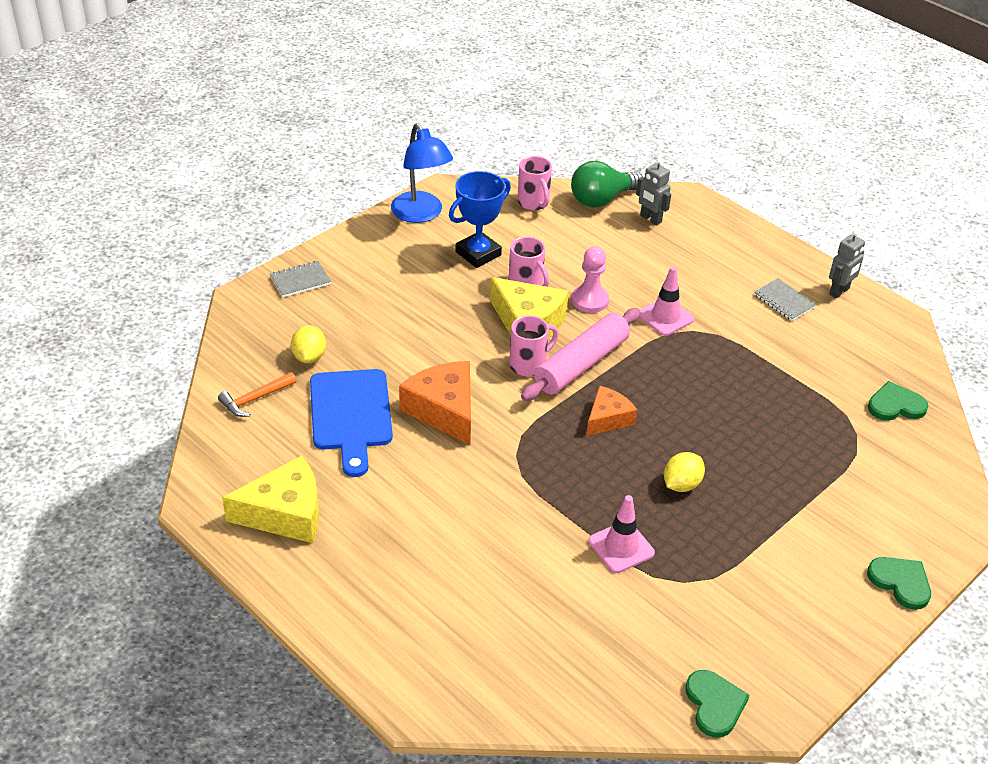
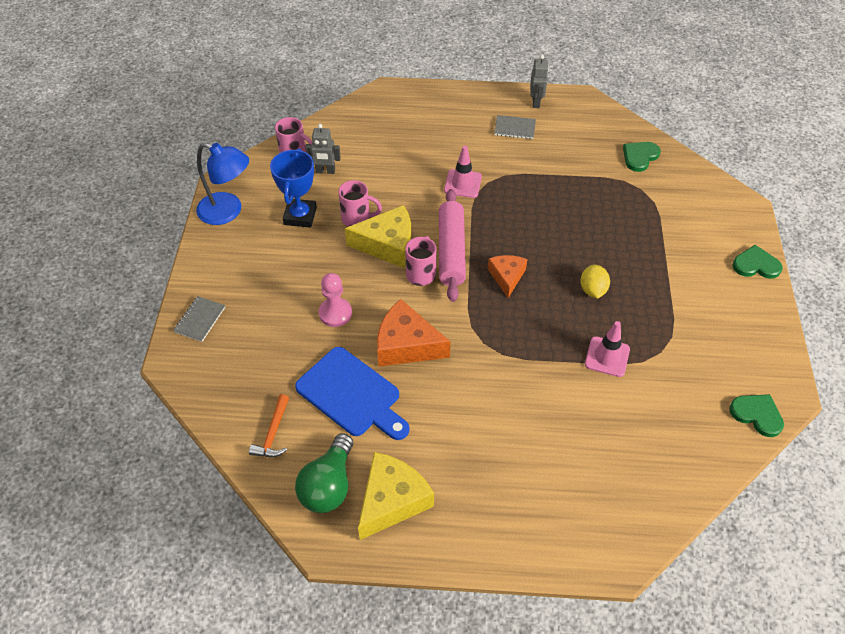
camera: 40 degrees left, 10 degrees up
yellow lemon [291,325,326,363] -> none
green light bulb [571,161,643,208] -> green light bulb moved to [295,433,353,513]
pink pawn [572,246,609,313] -> pink pawn moved to [319,273,352,327]
grey robot [636,158,671,226] -> grey robot moved to [305,124,341,174]

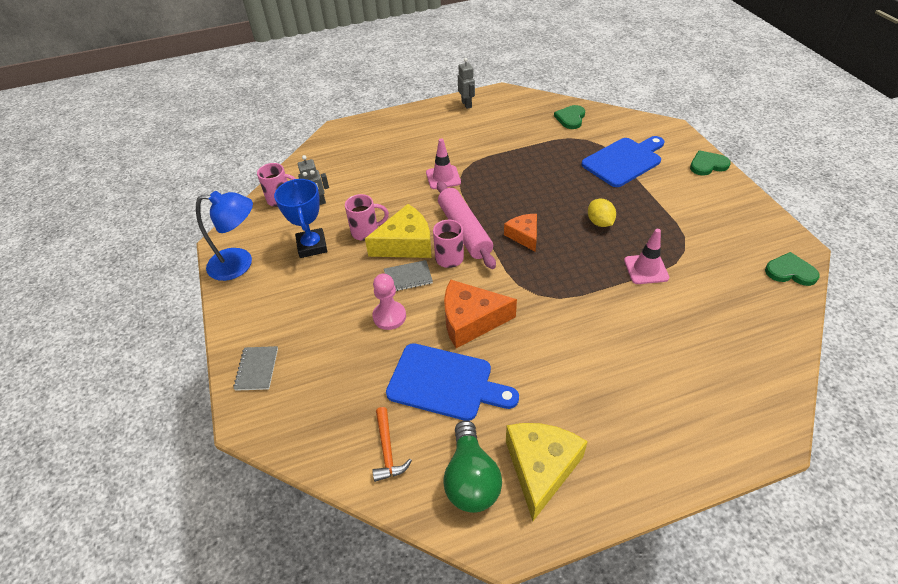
camera: 20 degrees left, 5 degrees down
grey notebook [494,115,536,139] -> grey notebook moved to [384,260,433,291]
none -> blue cutting board [581,136,665,187]

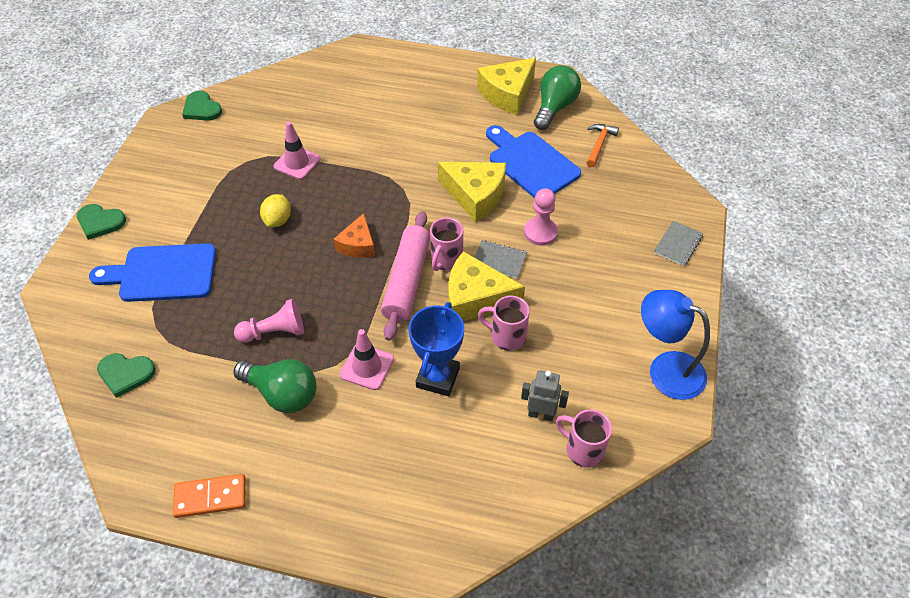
camera: 150 degrees left, 5 degrees up
blue trophy [274,179,327,258] -> blue trophy moved to [409,302,464,396]
orange cheese [444,279,517,348] -> yellow cheese [438,162,506,222]
grey robot [458,58,475,109] -> orange domino [173,474,246,518]
green heart [554,105,585,129] -> green heart turned 45 degrees clockwise [97,353,156,398]
none -> green light bulb [233,359,316,413]
none -> pink pawn [234,299,304,343]

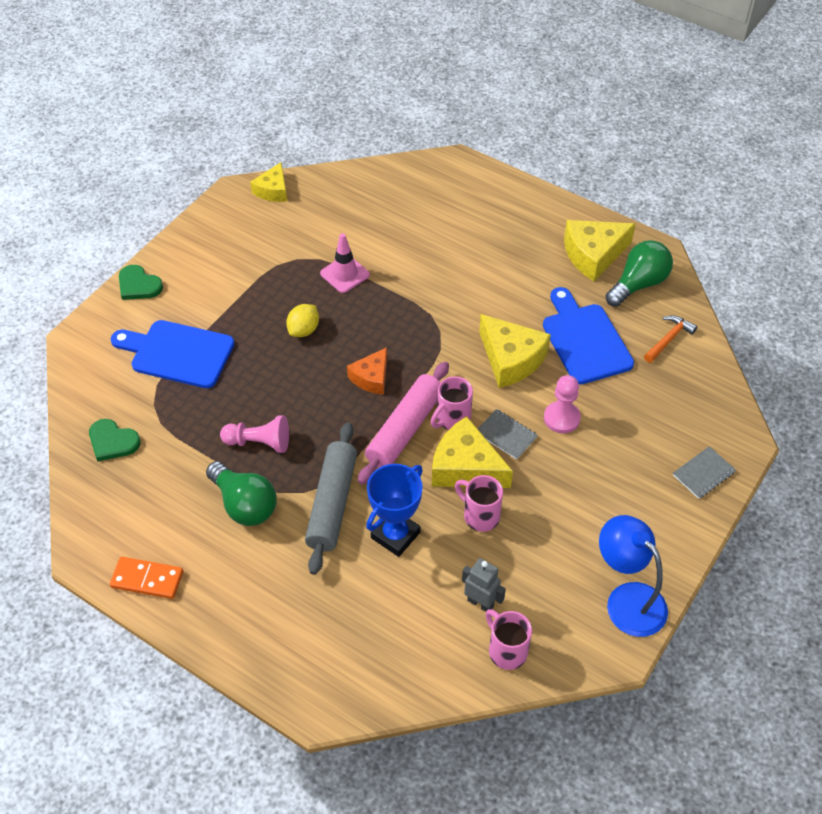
camera: 20 degrees right, 0 degrees up
green heart [182,91,222,121] -> yellow cheese [250,162,287,202]
pink traffic cone [340,329,394,390] -> grey rolling pin [305,422,357,575]

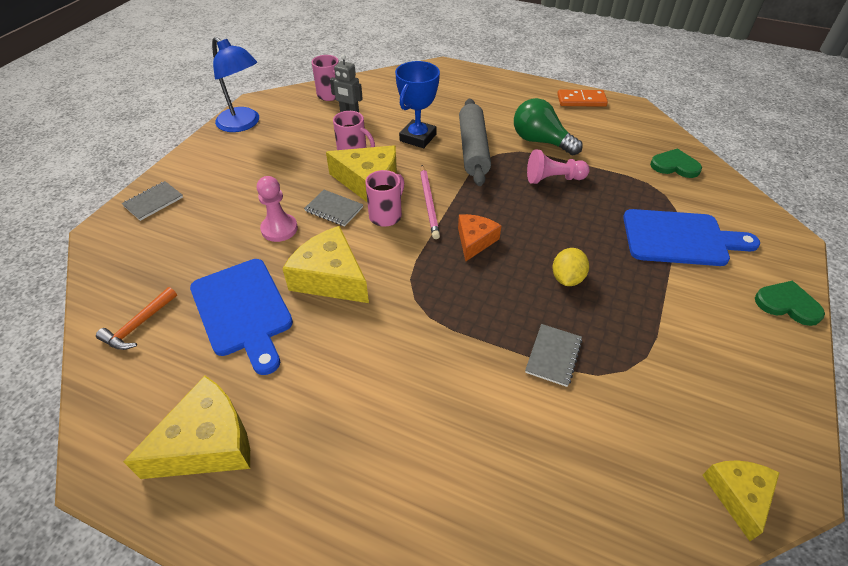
camera: 170 degrees right, 5 degrees down
pink traffic cone [320,233,370,293] -> grey notebook [525,324,582,387]
pink rolling pin [358,362,449,485] -> pink pencil [420,165,440,239]
green light bulb [605,240,673,307] -> none

